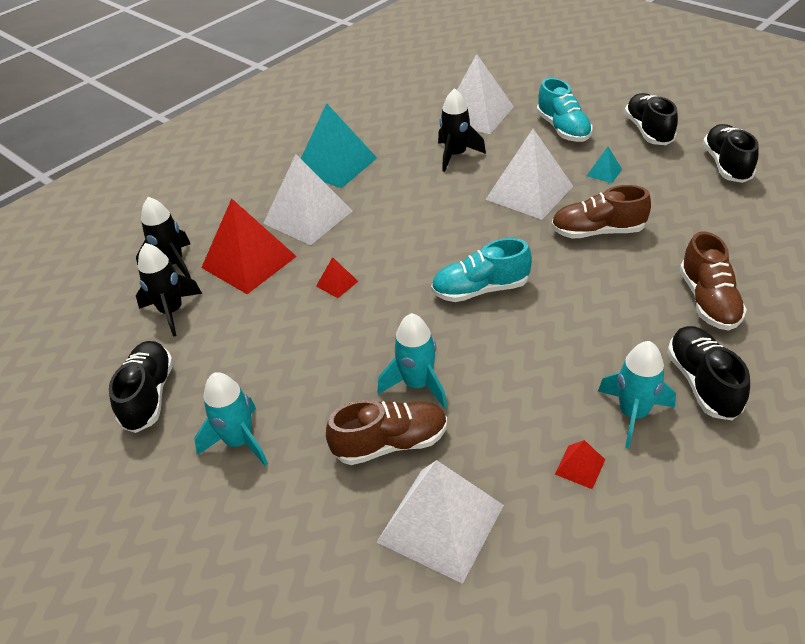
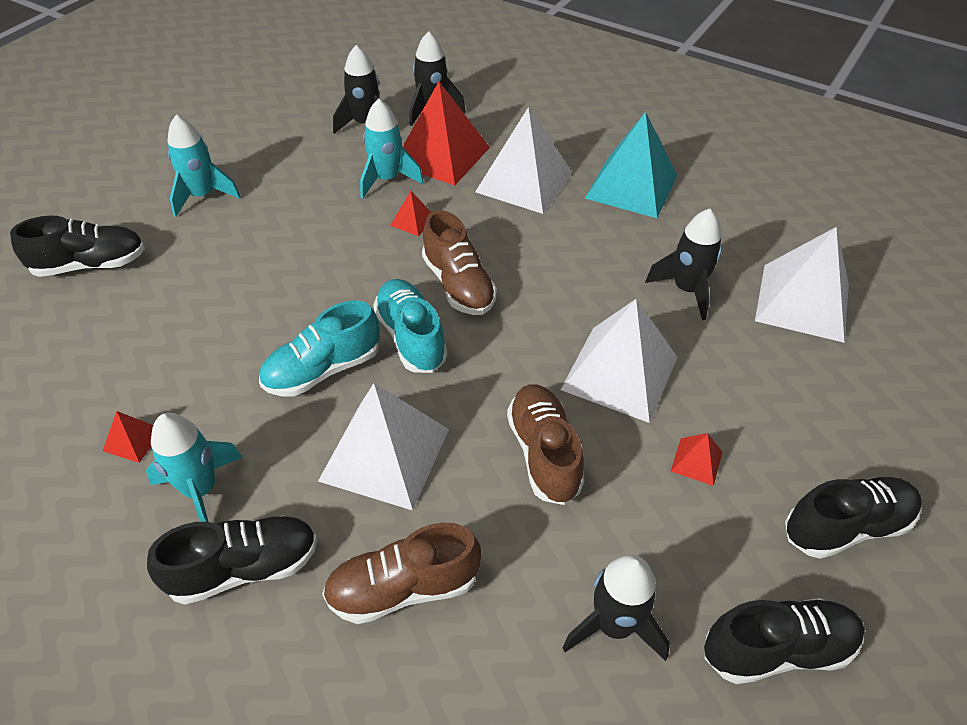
camera: 75 degrees right, 5 degrees up
black shoe [109,341,173,433] -> black shoe moved to [10,216,145,277]
brown shoe [326,400,447,465] -> brown shoe moved to [422,210,497,315]
white pyramid [377,460,504,584] -> white pyramid moved to [318,383,449,511]
turquoise rocket [378,313,447,408] -> turquoise rocket moved to [360,99,424,199]
turquoise shoe [537,78,593,142] -> turquoise shoe moved to [259,301,380,397]
turquoise pyramid [587,147,622,183] -> red pyramid [671,433,722,486]
none -> black rocket [562,555,670,661]

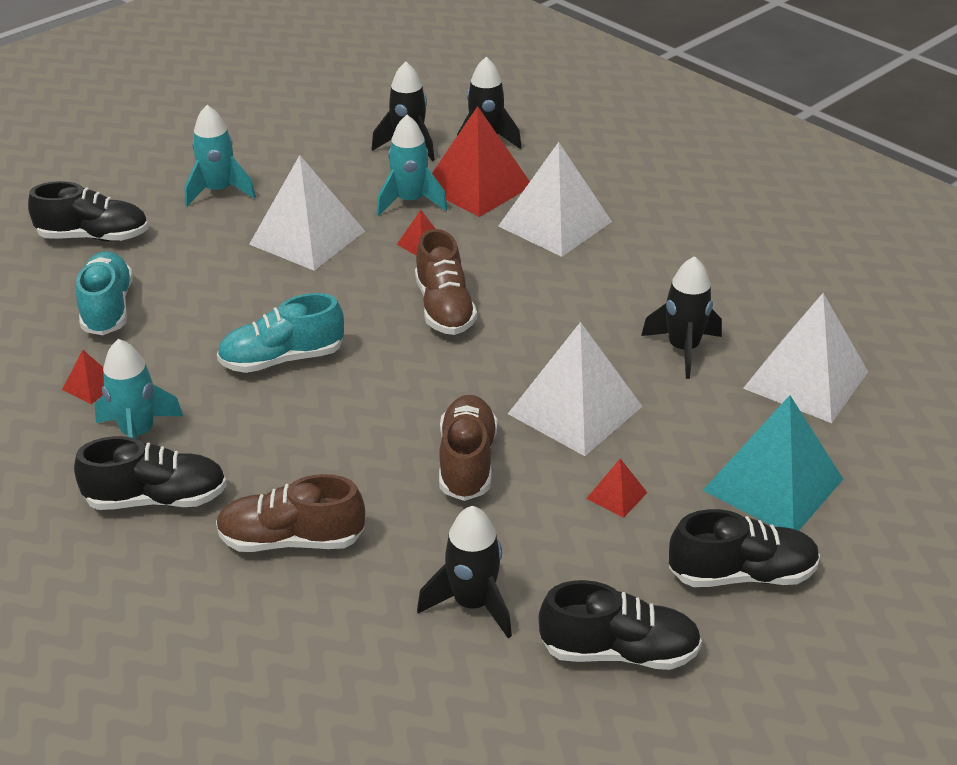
camera: 15 degrees right, 10 degrees down
white pyramid [318,383,449,511] -> white pyramid moved to [249,155,365,271]
turquoise shoe [373,279,448,373] -> turquoise shoe moved to [76,251,133,335]
turquoise pyramid [585,112,677,218] -> turquoise pyramid moved to [702,395,843,531]

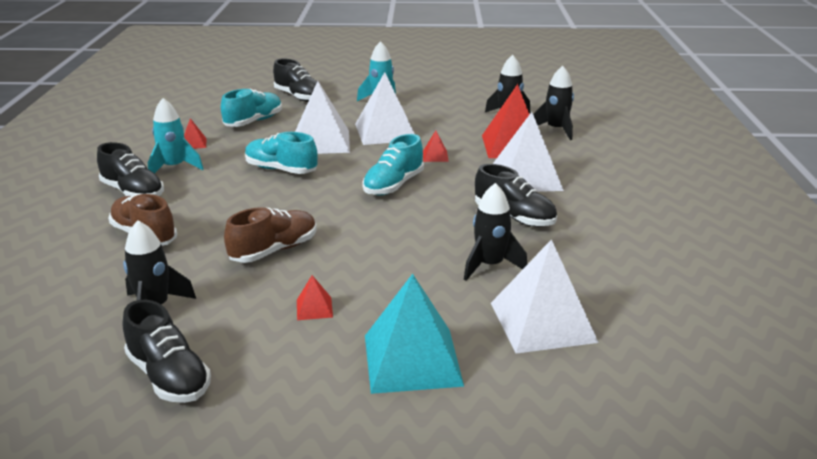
camera: 45 degrees right, 10 degrees down
turquoise rocket [376,115,448,216] -> none
brown shoe [415,229,477,335] -> turquoise shoe [362,134,424,196]
white pyramid [508,322,643,456] -> white pyramid moved to [295,81,350,154]
black shoe [669,509,820,587] -> black shoe moved to [475,164,557,227]

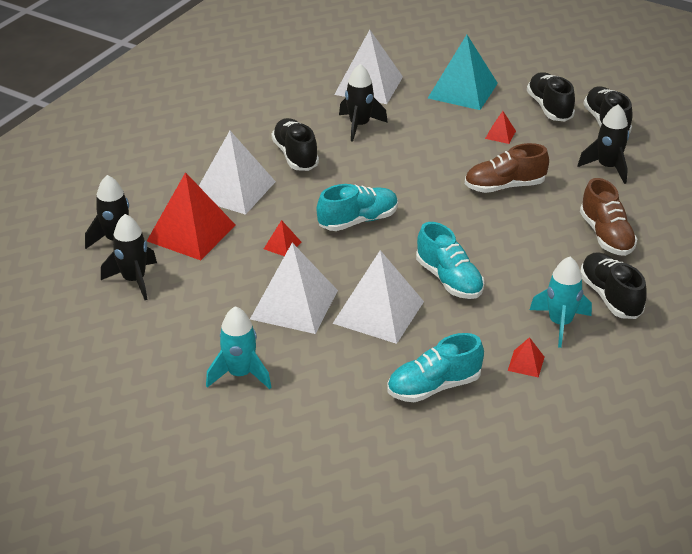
camera: 150 degrees left, 10 degrees up
black shoe [273,58,317,102] -> black shoe moved to [527,73,575,121]

